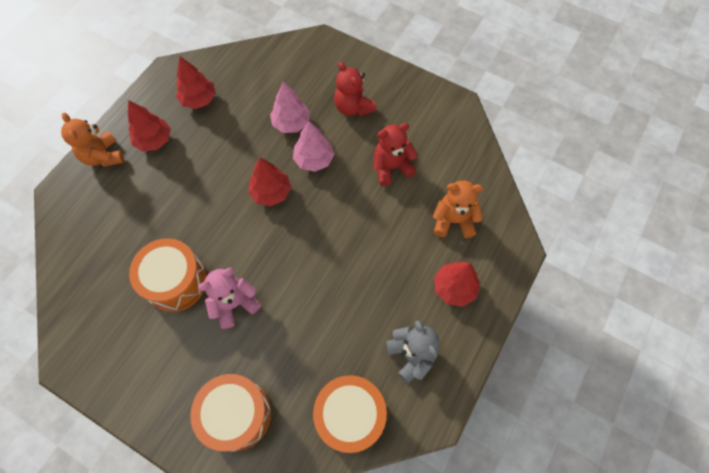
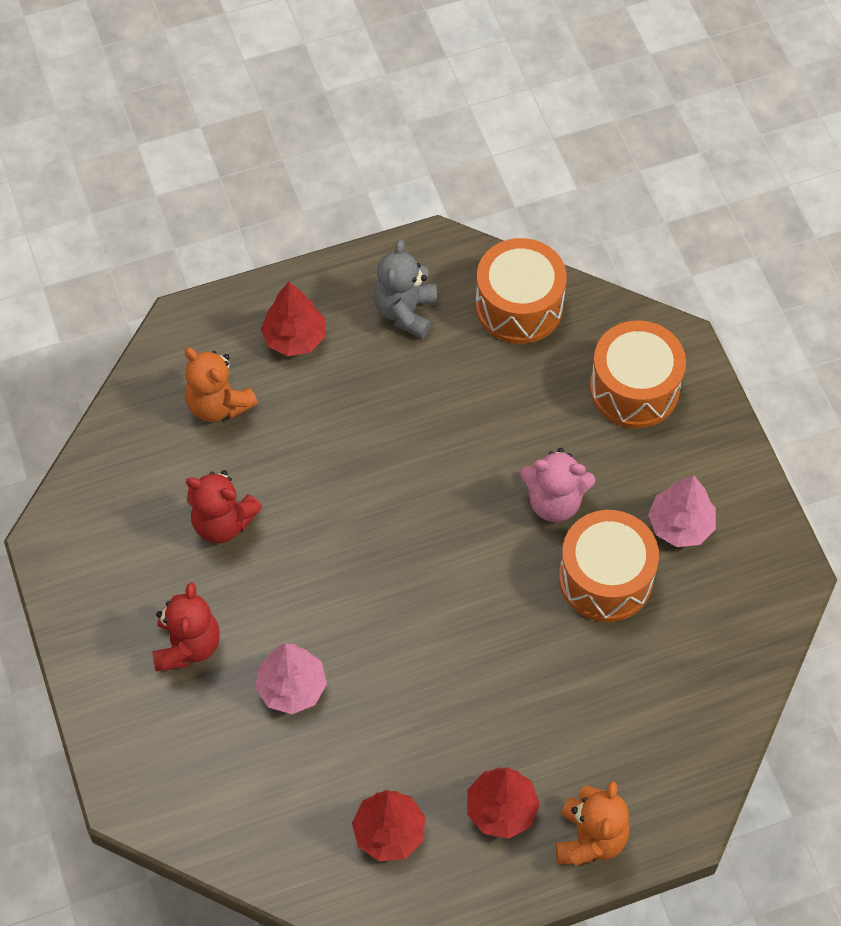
camera: 140 degrees left, 5 degrees down
red tree [248,157,291,206] -> none
pink tree [293,121,335,172] -> pink tree moved to [648,475,716,547]

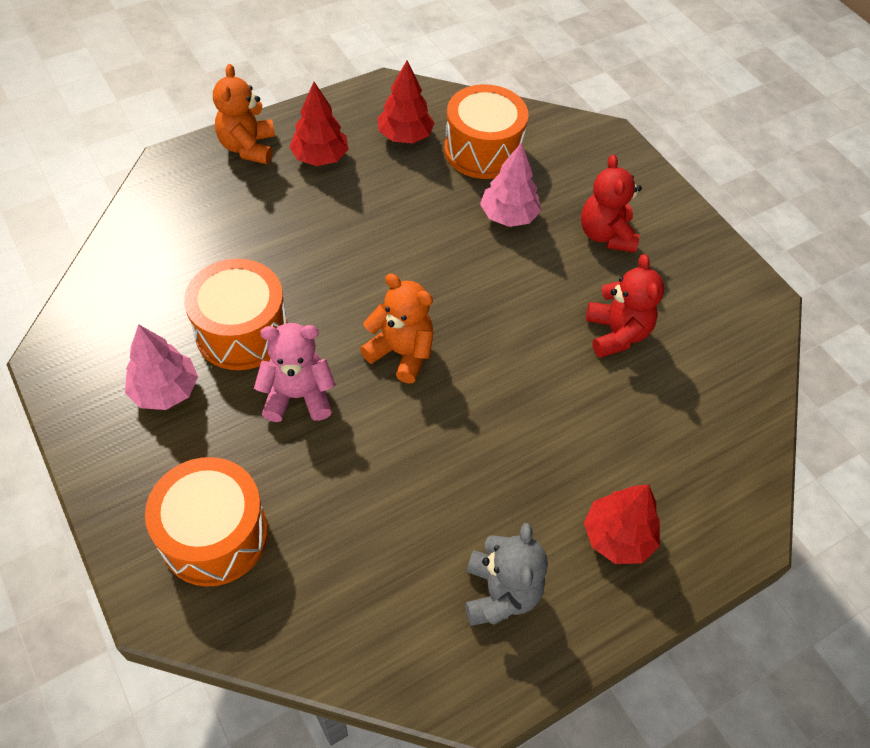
camera: 165 degrees right, 5 degrees down
orange teddy bear [185,348,258,422] -> orange teddy bear moved to [360,274,434,384]
red teddy bear [186,470,262,543] -> red teddy bear turned 75 degrees clockwise [586,254,664,358]
orange drum [476,238,567,344] -> orange drum moved to [444,84,528,179]

